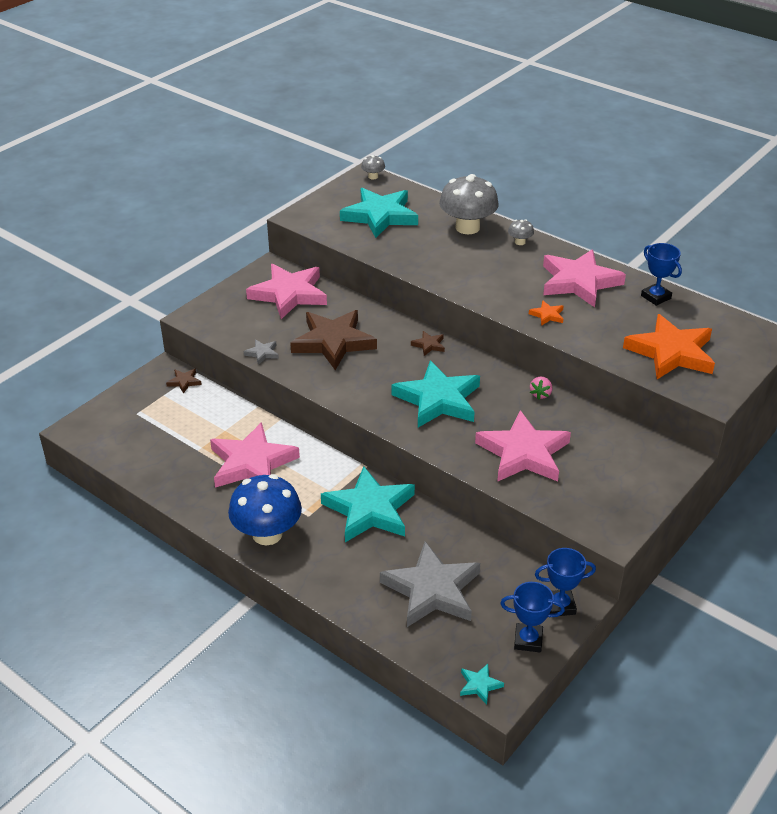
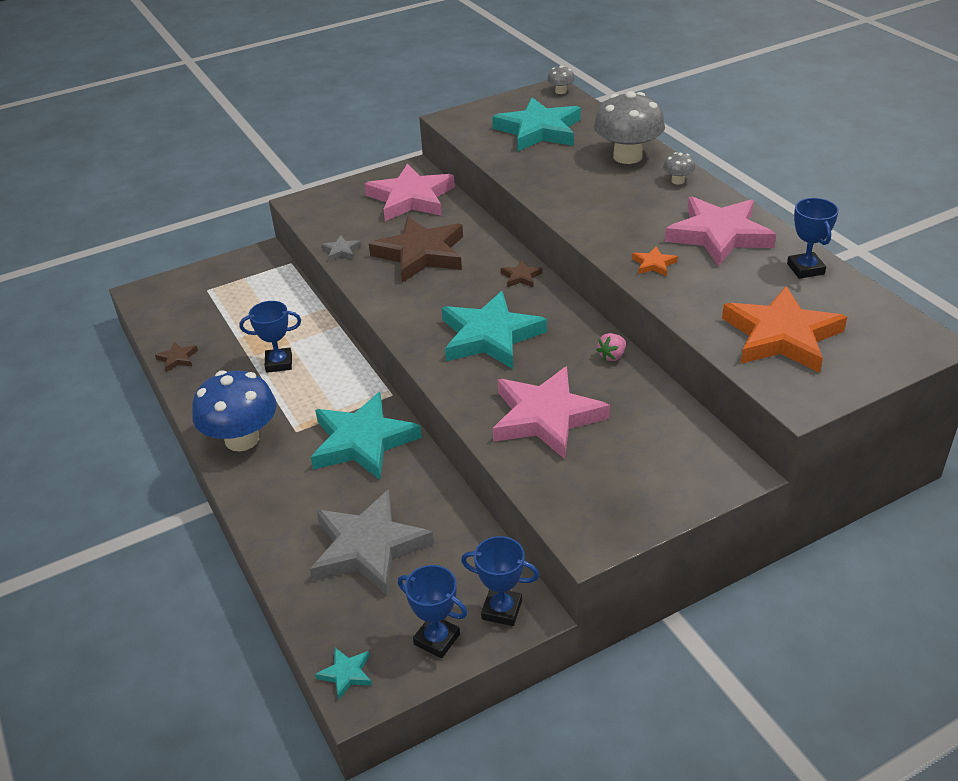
camera: 25 degrees right, 0 degrees up
brown star [166,369,202,394] -> brown star moved to [155,342,198,372]
pink star [210,422,300,488] -> blue trophy [239,301,301,373]

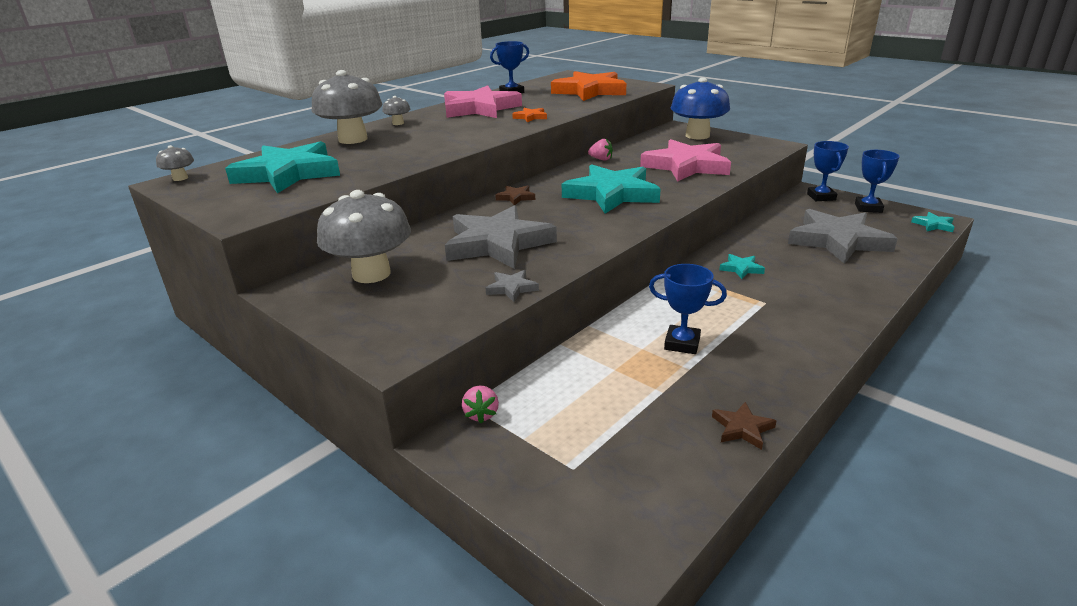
camera: 110 degrees left, 10 degrees down
blue mushroom [192,370,277,451] -> blue mushroom moved to [671,78,730,139]
blue trophy [239,301,301,373] -> blue trophy turned 45 degrees counterclockwise [649,264,727,354]
turquoise star [311,392,422,480] -> turquoise star [719,254,765,279], size x0.41
pink star [364,164,455,221] -> grey mushroom [317,190,411,283]
brown star [369,217,463,283] -> grey star [445,205,557,269]
none -> pink strawberry [462,385,499,424]

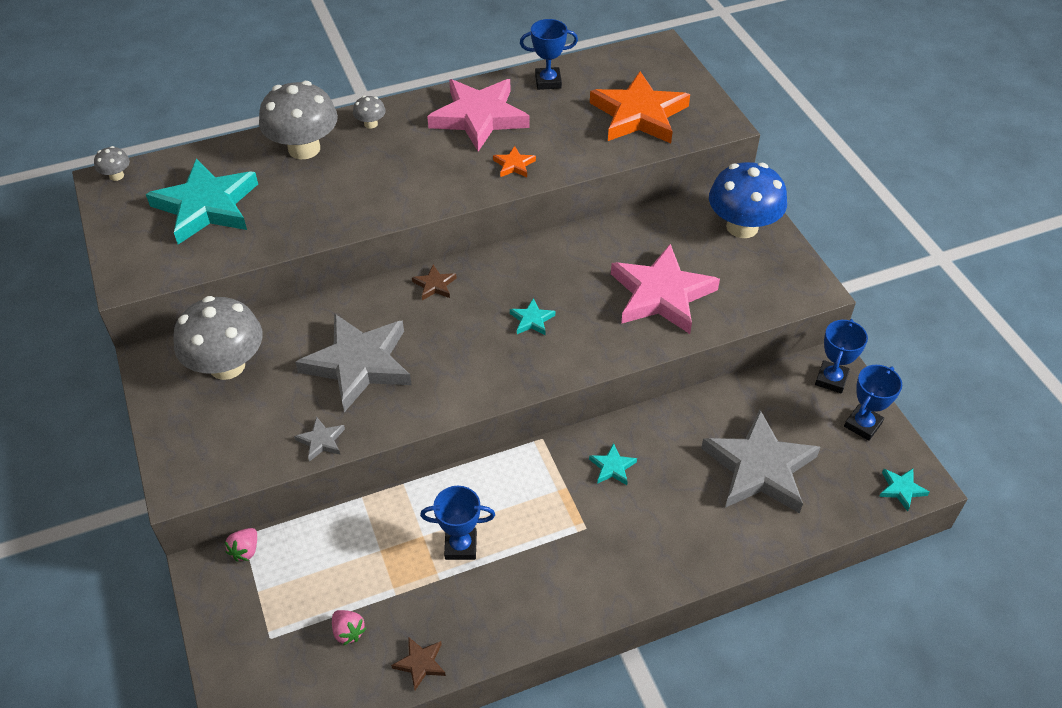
camera: 25 degrees right, 20 degrees up
turquoise star [562,164,661,214] -> turquoise star [510,298,555,335], size x0.41
pink strawberry [588,139,613,161] -> pink strawberry moved to [332,610,366,645]
blue trophy [649,264,727,354] -> blue trophy turned 45 degrees counterclockwise [420,486,495,560]

